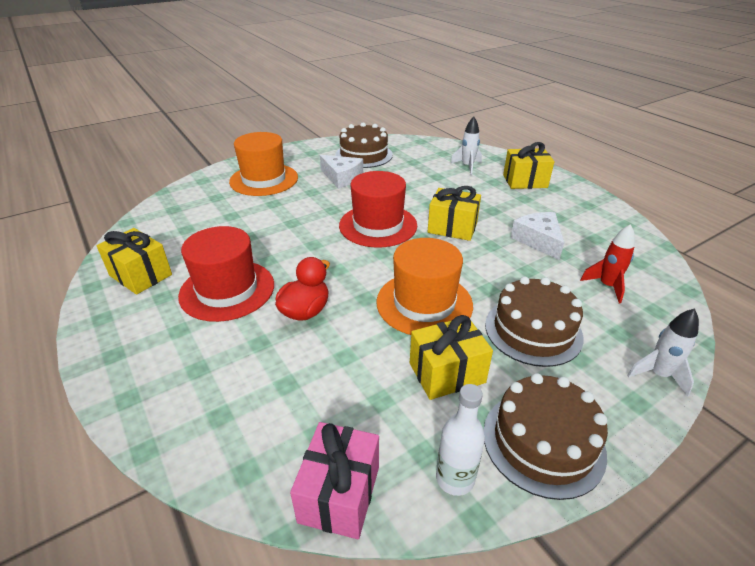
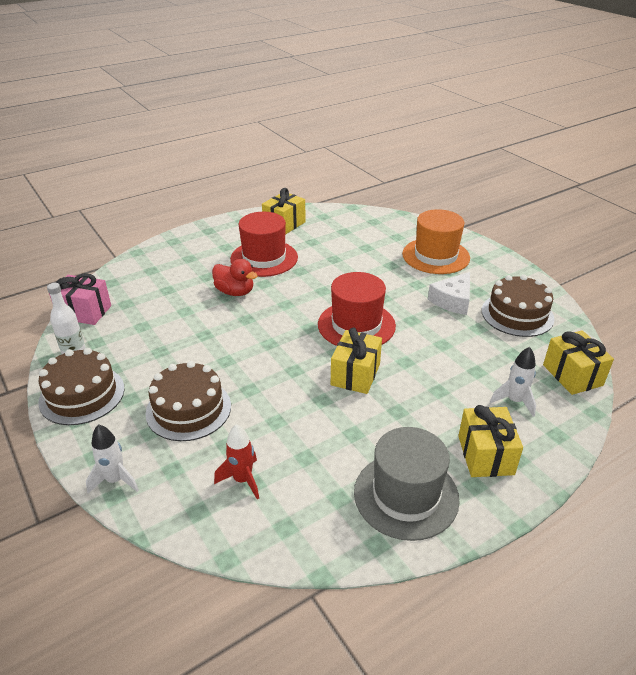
camera: 90 degrees right, 0 degrees up
orange hat [376,238,473,335] -> none
yellow gift [410,315,493,400] -> yellow gift moved to [543,330,614,395]
white cheese [510,212,564,260] -> none
none -> grey hat [354,427,460,541]

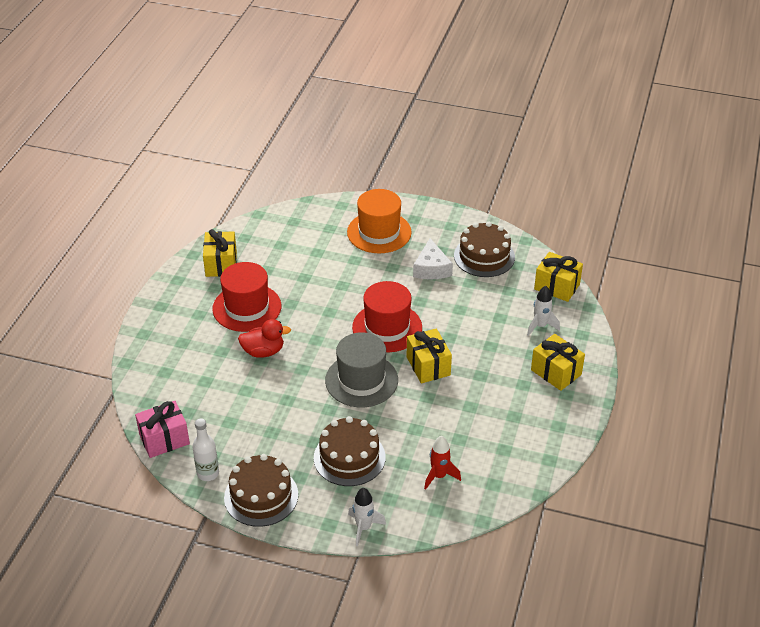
camera: 40 degrees left, 5 degrees up
grey hat [354,427,460,541] -> grey hat moved to [325,332,398,407]

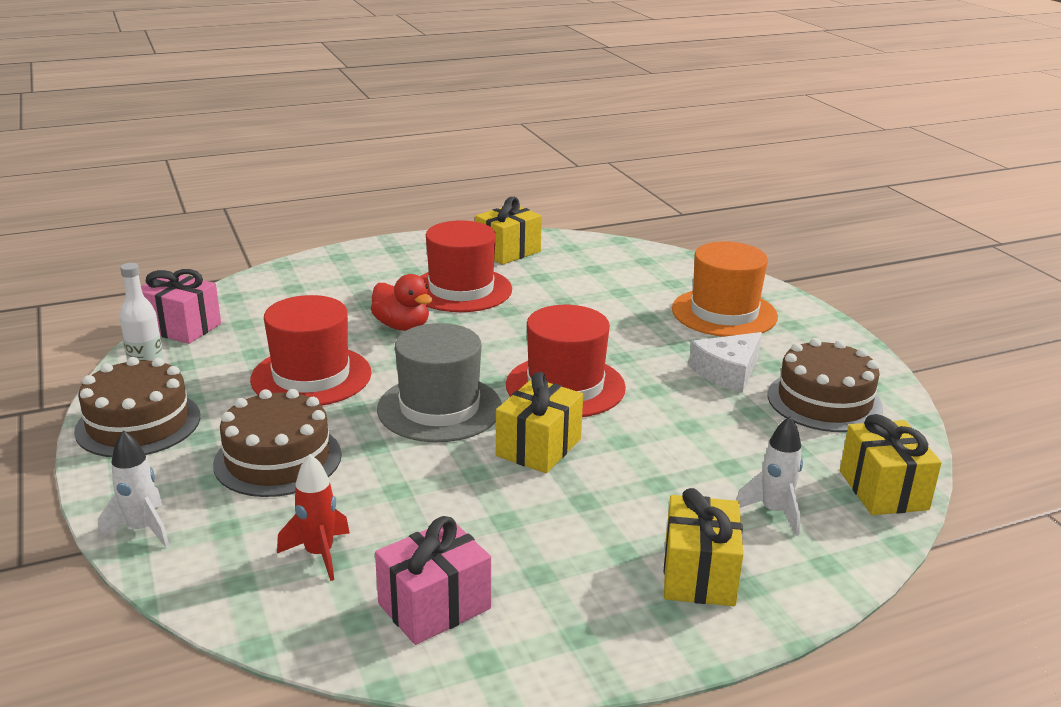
camera: 50 degrees right, 15 degrees down
none -> red hat [250,295,372,406]
none -> pink gift [375,516,491,645]

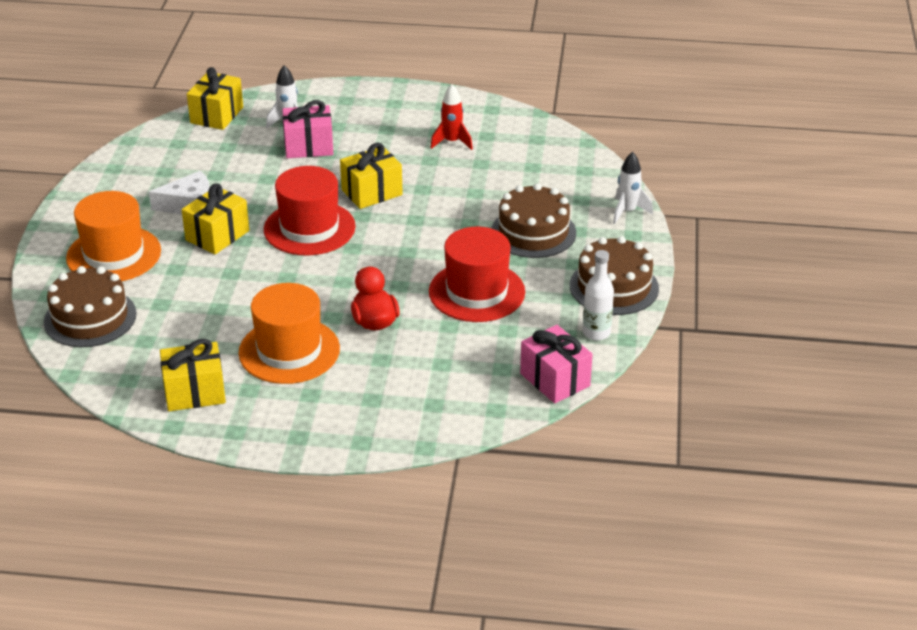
camera: 150 degrees left, 10 degrees up
red rocket [277,454,350,581] -> red rocket moved to [430,84,473,150]
pink gift [375,516,491,645] -> pink gift moved to [282,100,333,158]
grey hat [377,323,502,442] -> none
red hat [420,220,512,312] -> orange hat [239,283,340,384]
yellow gift [664,488,743,606] -> yellow gift moved to [182,183,249,254]
brown cake [768,338,883,432] -> brown cake moved to [44,266,137,347]

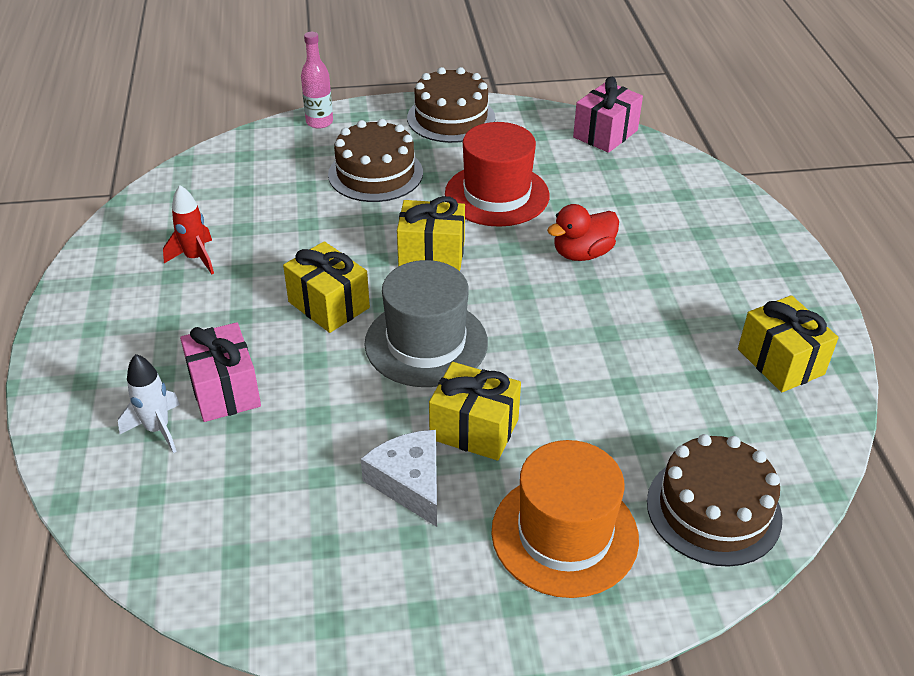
camera: 105 degrees left, 5 degrees up
yellow gift [187,67,243,130] -> yellow gift moved to [397,196,465,271]
orange hat [239,283,340,384] -> none
red hat [264,166,356,256] -> grey hat [365,260,488,387]
white bottle [583,250,614,341] -> none
white rocket [613,152,653,224] -> pink bottle [301,32,333,129]

